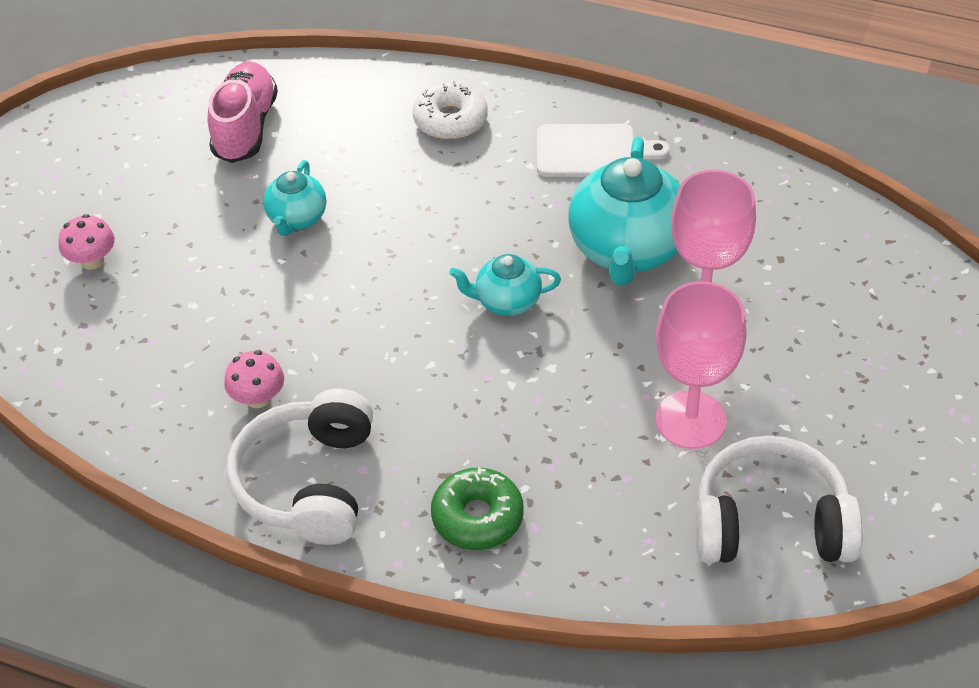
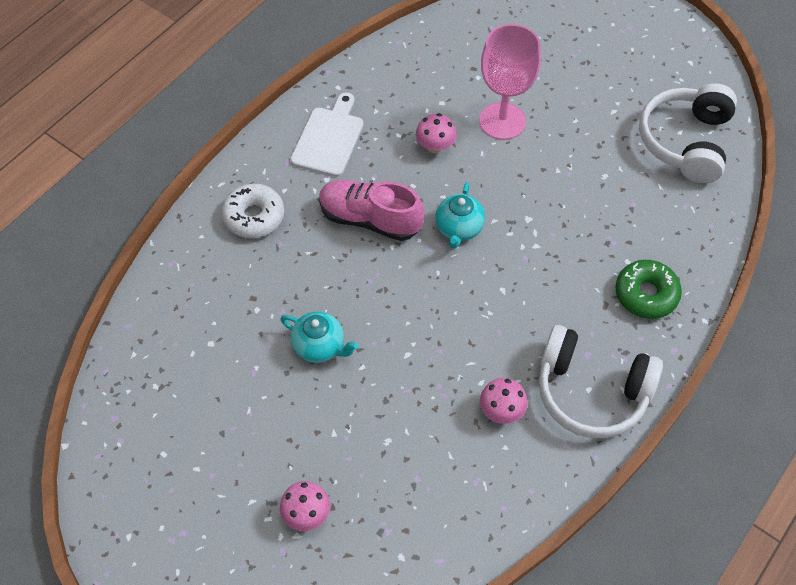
camera: 75 degrees left, 10 degrees up
pink shoe [208,62,278,163] -> pink shoe moved to [319,180,425,241]
turquoise teapot [569,136,680,286] -> pink mushroom [416,113,457,153]
pink goblet [656,281,746,449] -> none

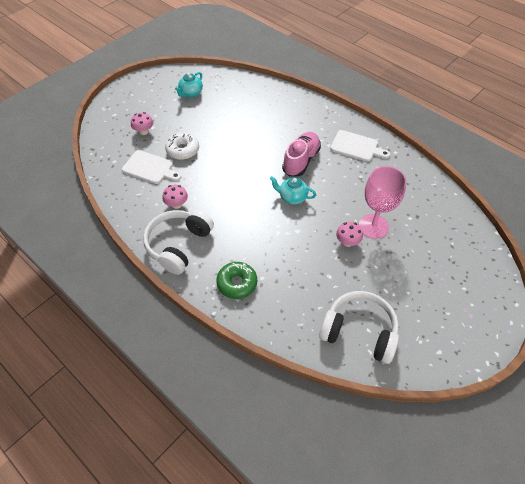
camera: 95 degrees right, 5 degrees down
white donut [222,183,284,238] -> white donut moved to [165,133,199,160]
turquoise teapot [281,311,358,363] -> turquoise teapot moved to [175,72,203,98]
pink mushroom [416,113,457,153] -> pink mushroom moved to [336,222,363,247]
none -> white cutting board [122,150,181,184]

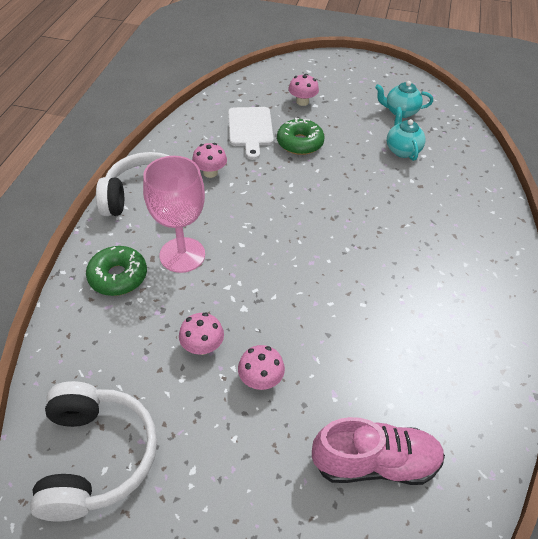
camera: 60 degrees right, 5 degrees down
white donut [165,133,199,160] -> green donut [277,118,325,155]
turquoise teapot [270,176,316,204] -> turquoise teapot moved to [387,107,425,161]
pink shoe [282,132,321,177] -> pink shoe moved to [312,417,445,485]
white cutting board [330,130,390,162] -> none
pink goblet [359,166,406,239] -> pink goblet moved to [143,156,205,273]
none -> pink mushroom [179,313,224,355]

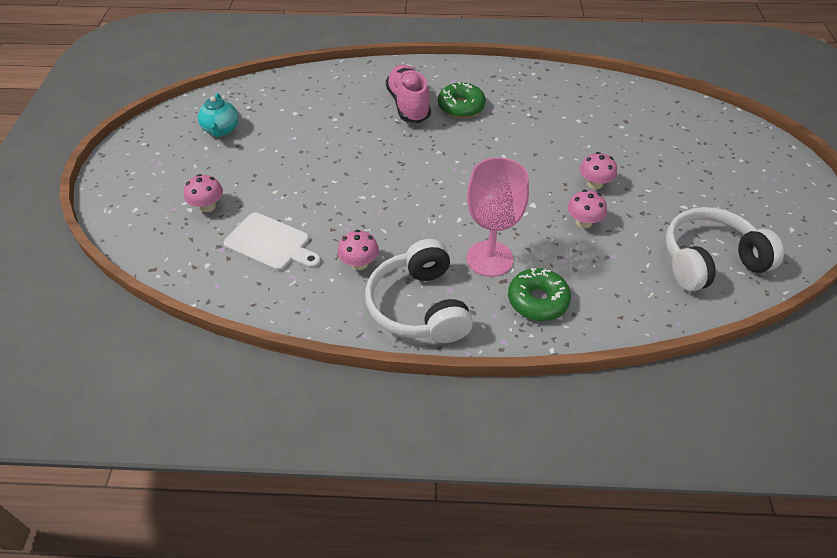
camera: 100 degrees left, 0 degrees up
white cutting board [228,107,274,160] -> white cutting board turned 45 degrees clockwise [224,212,321,271]
green donut [277,118,325,155] -> green donut moved to [438,82,486,118]
pink shoe [312,417,445,485] -> pink shoe moved to [386,65,431,123]
turquoise teapot [387,107,425,161] -> none

